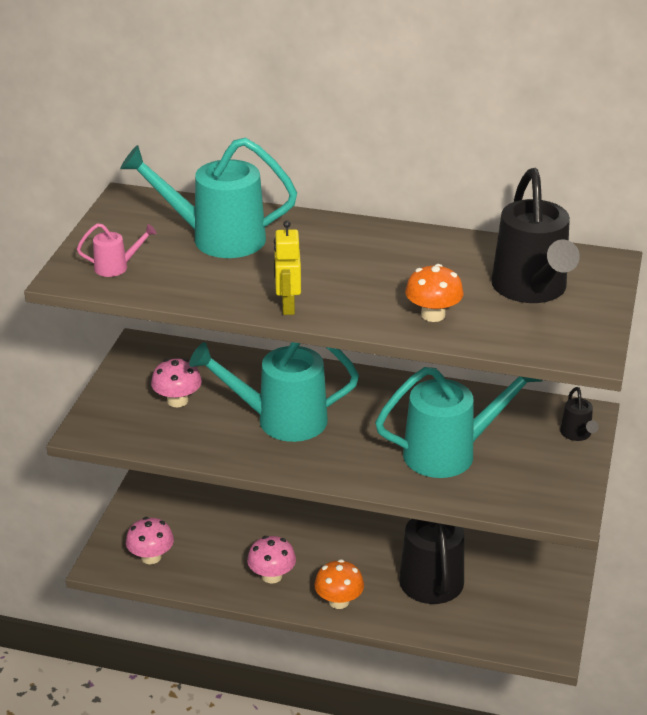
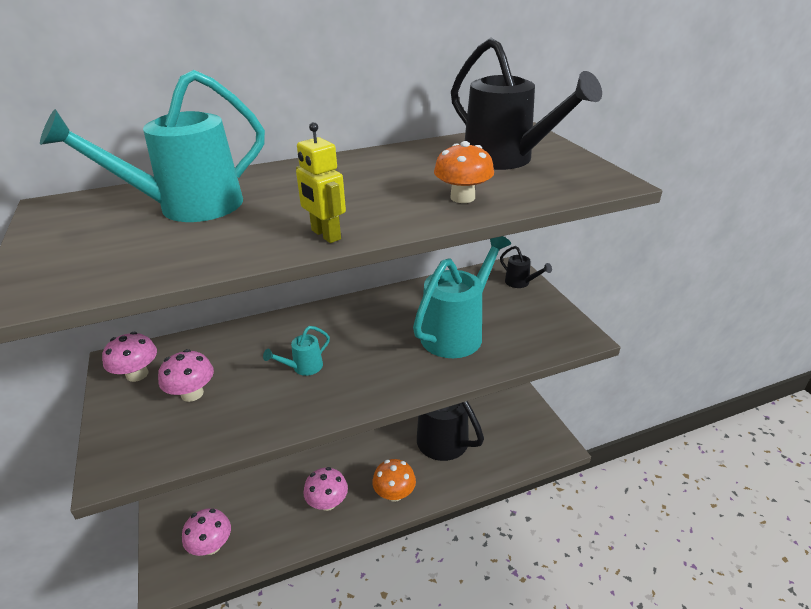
camera: 35 degrees left, 0 degrees up
pink watering can [77,223,157,277] -> none
turquoise watering can [189,342,359,442] -> turquoise watering can [263,326,330,376], size x0.45
none -> pink mushroom [102,332,157,382]

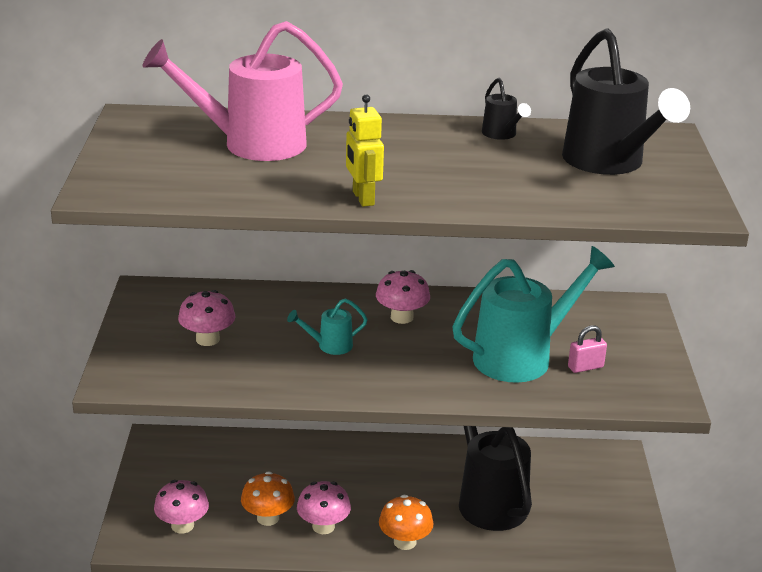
camera: 20 degrees right, 5 degrees down
turquoise watering can [40,70,265,222] -> pink watering can [143,21,343,161]
pink mushroom [102,332,157,382] -> pink mushroom moved to [376,270,430,324]
orange mushroom [434,141,494,203] -> orange mushroom moved to [241,471,295,526]
black watering can [500,246,552,288] -> black watering can moved to [482,78,531,140]
none -> pink padlock [568,325,607,373]

